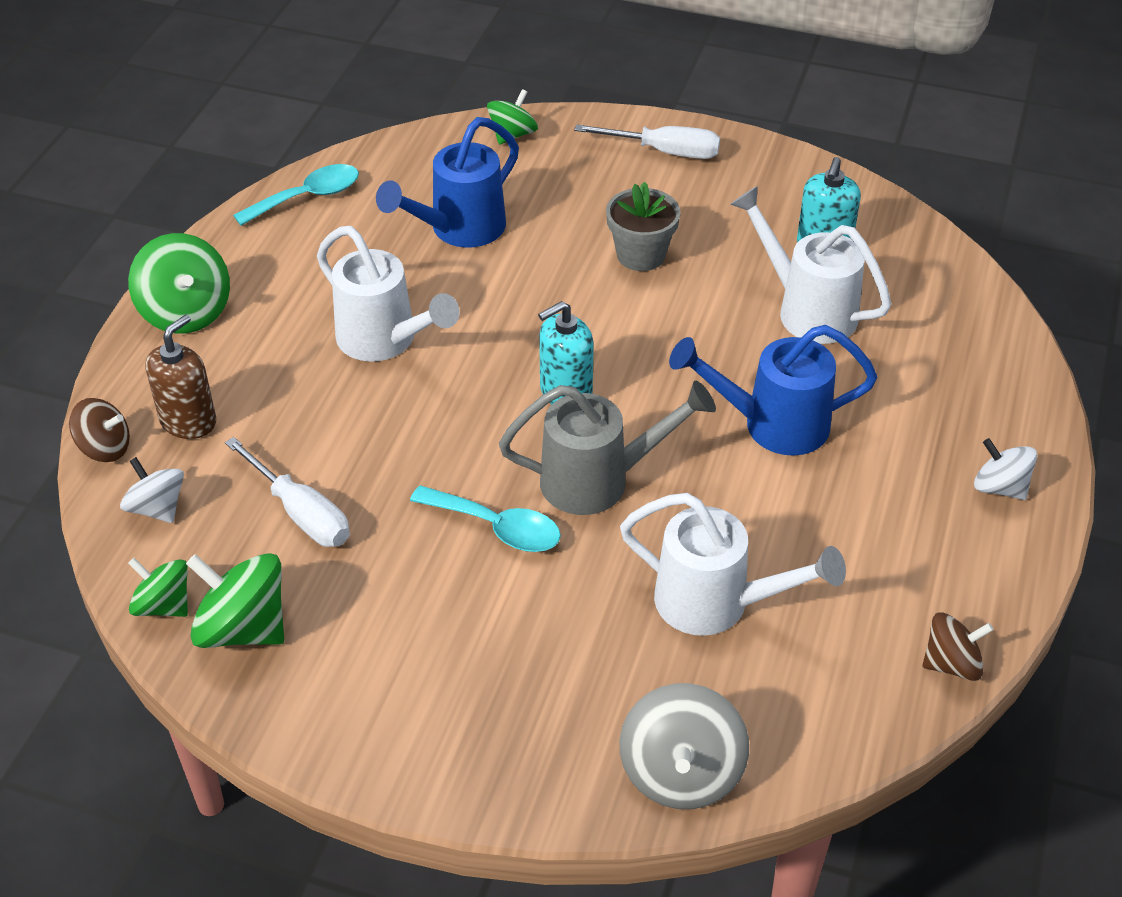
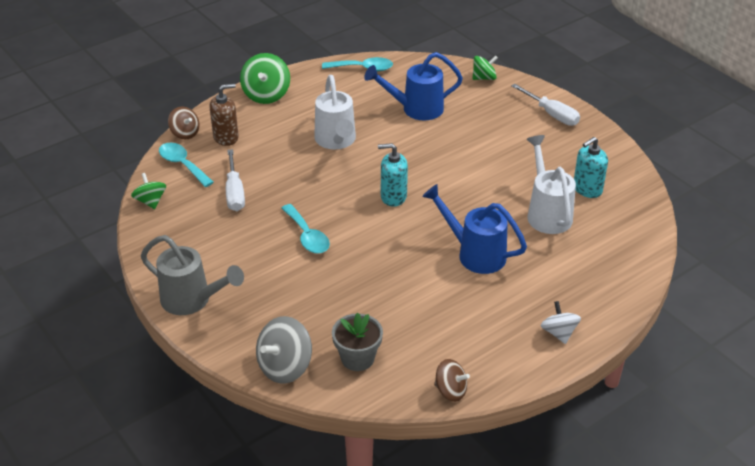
camera: 35 degrees right, 5 degrees down
white spinning top [120,457,184,523] -> turquoise spoon [159,143,214,187]
green spinning top [186,553,284,648] -> none
grey watering can [499,381,716,515] -> grey watering can moved to [141,235,244,315]
grey flower pot [606,182,681,271] -> grey flower pot moved to [332,313,383,371]
white watering can [620,493,846,636] -> none

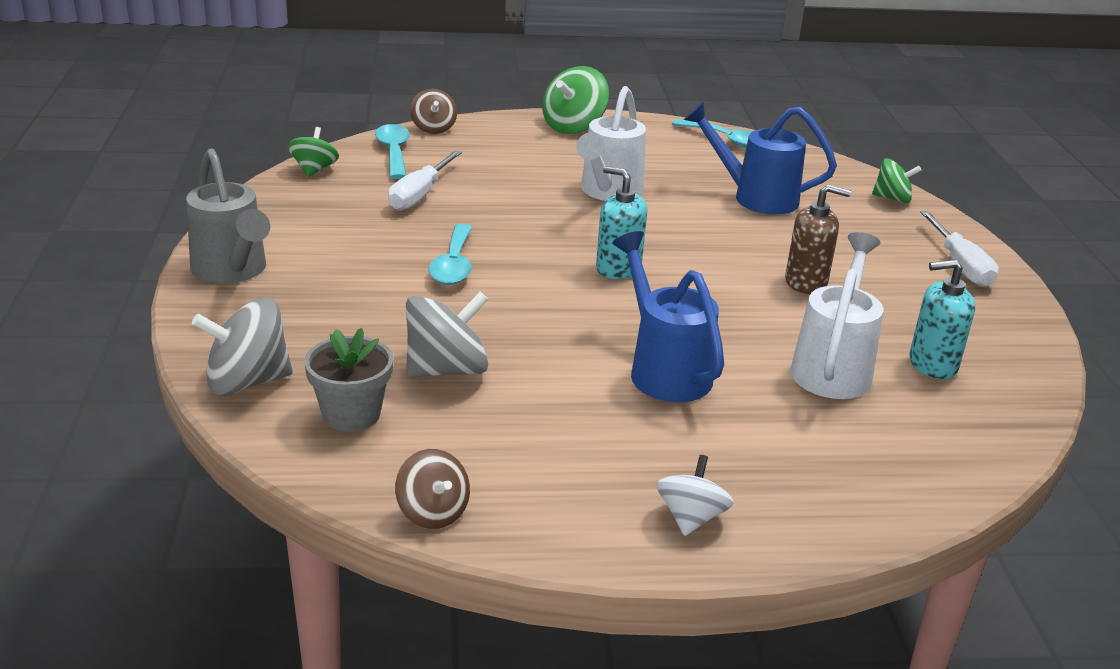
camera: 30 degrees right, 10 degrees down
brown soap dispenser [210,84,239,146] -> brown soap dispenser moved to [785,184,851,294]
none -> grey spinning top [406,291,488,378]

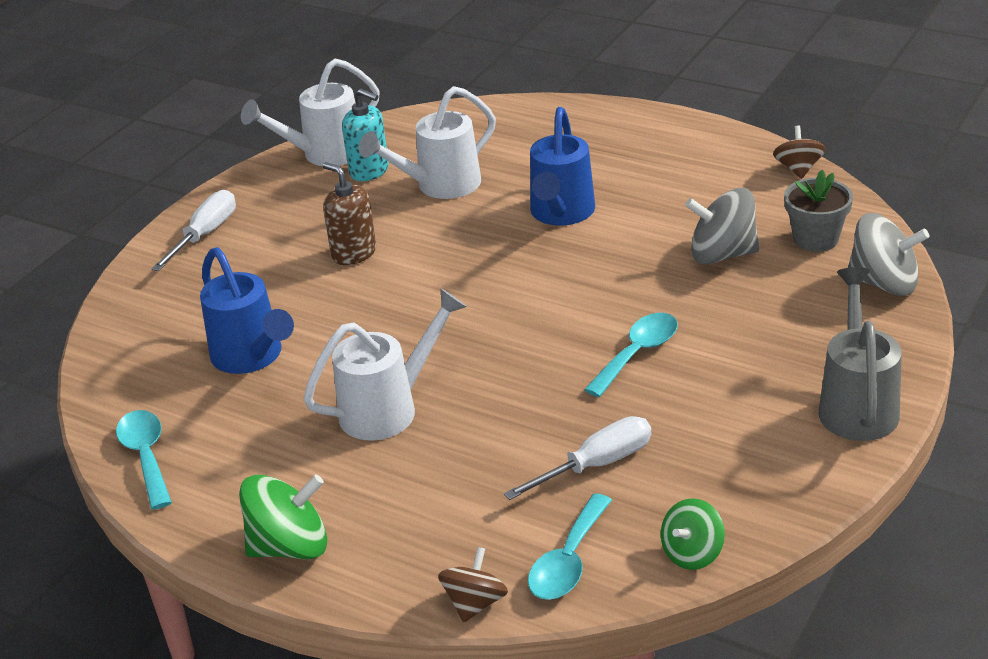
camera: 140 degrees left, 5 degrees up
turquoise soap dispenser [596,166,647,279] -> none
white spinning top [656,455,734,536] -> none
green spinning top [872,158,921,203] -> none
none -> white watering can [241,58,380,166]

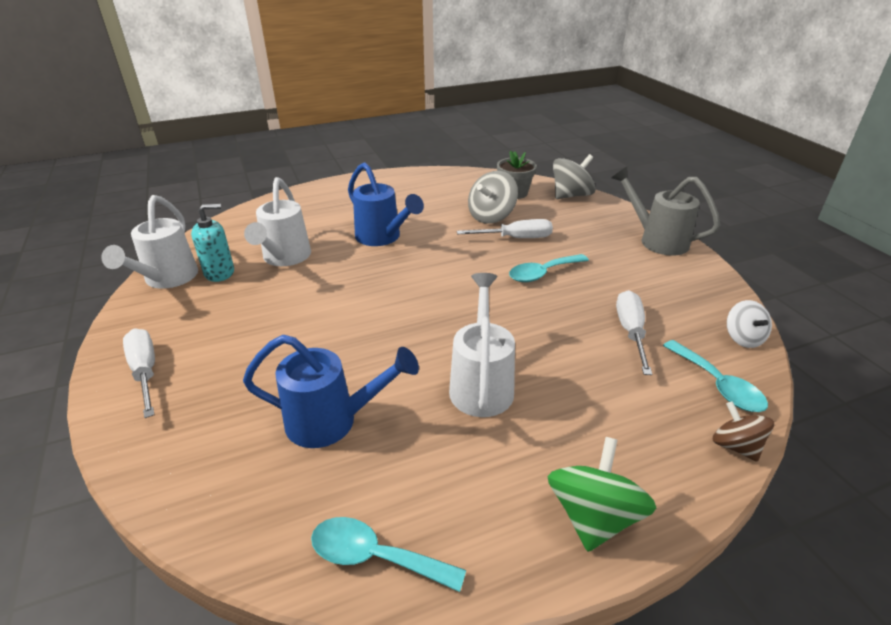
camera: 55 degrees left, 0 degrees up
brown soap dispenser [323,162,376,265] -> none
turquoise spoon [584,313,678,397] -> turquoise spoon turned 105 degrees counterclockwise [509,254,589,282]
green spinning top [661,498,725,570] -> white spinning top [727,300,772,348]
brown spinning top [773,126,826,179] -> none
none -> white screwdriver [457,219,553,238]

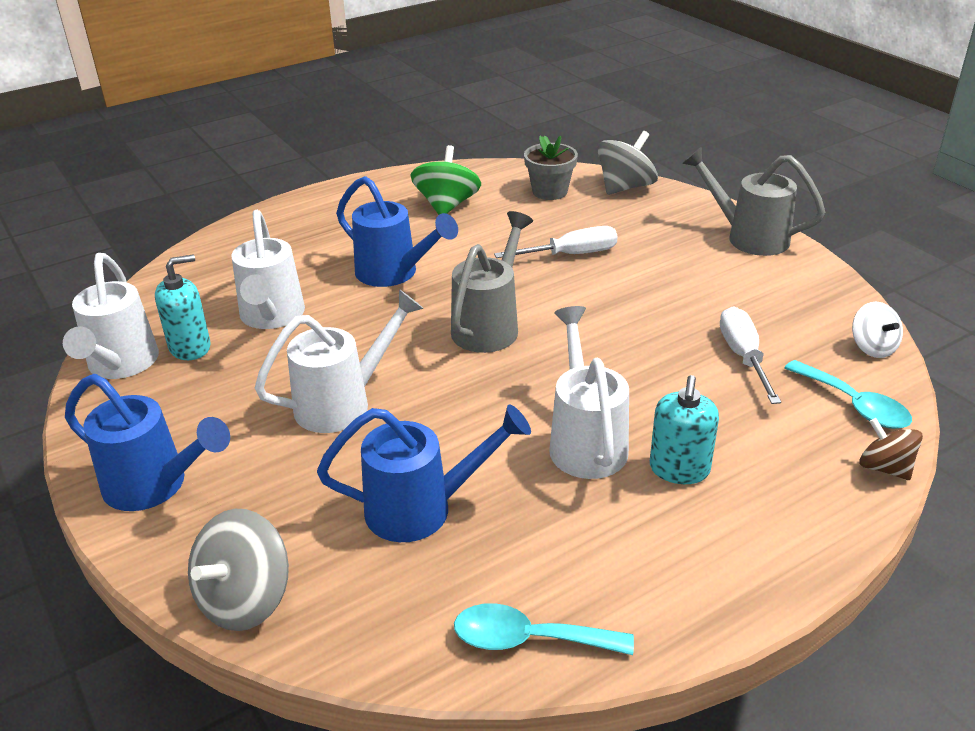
camera: 10 degrees left, 0 degrees up
white screwdriver [123,329,155,418] -> blue watering can [65,374,230,511]
grey spinning top [468,171,518,224] -> grey spinning top moved to [188,509,289,631]
turquoise spoon [509,254,589,282] -> none
green spinning top [548,437,656,552] -> green spinning top moved to [411,145,481,215]
none -> white watering can [255,289,424,433]
none -> grey watering can [451,211,533,353]
none -> turquoise soap dispenser [650,375,719,484]

